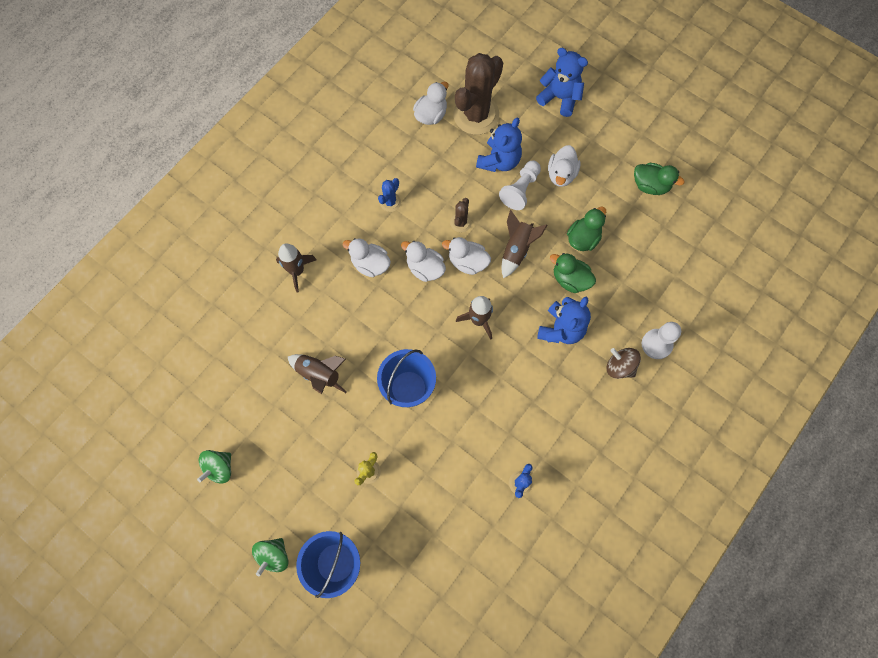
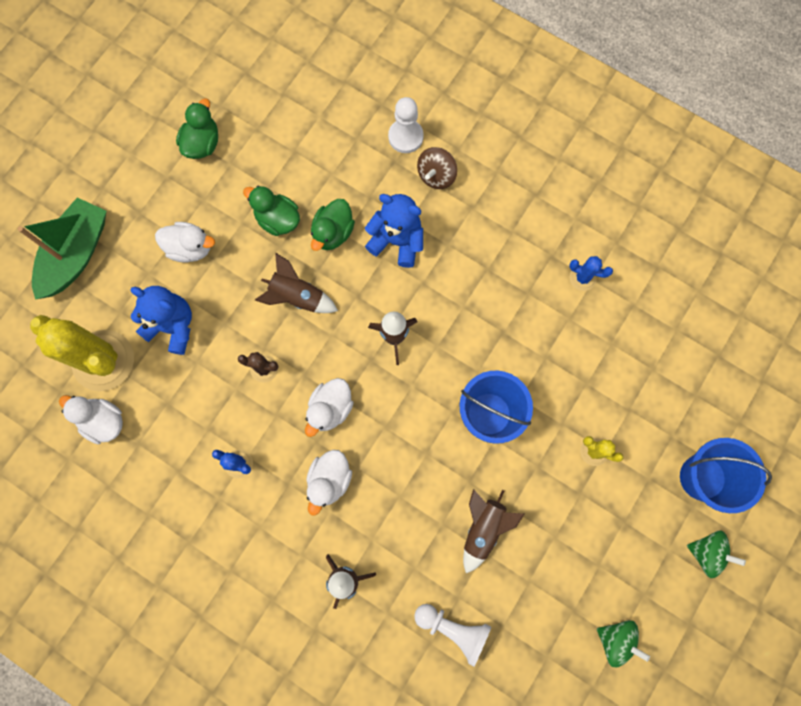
camera: 95 degrees left, 5 degrees up
white duck [442,237,491,275] -> none
brown cactus [453,53,503,135] -> yellow cactus [30,315,134,391]
white pawn [499,161,541,210] -> white pawn moved to [414,604,491,666]
blue teddy bear [536,48,588,117] -> green boat [18,198,106,300]

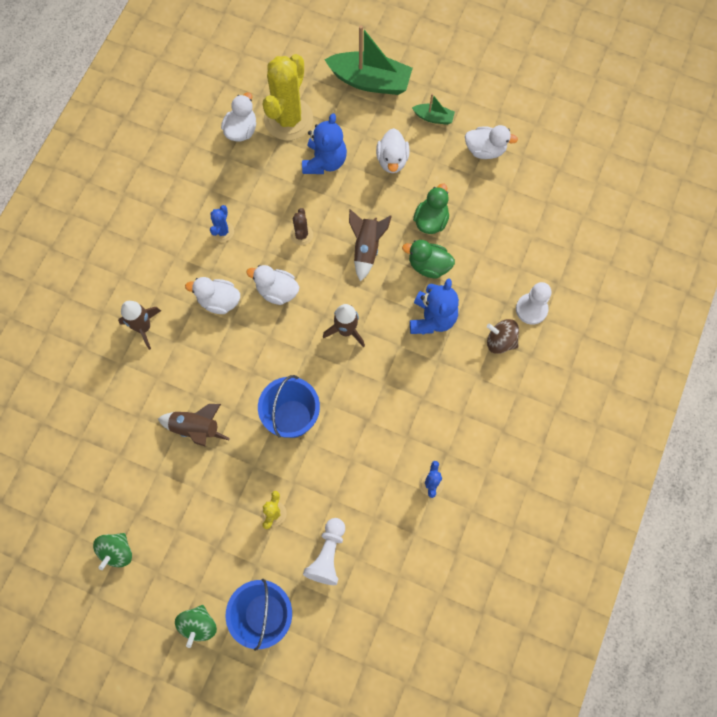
camera: 80 degrees right, 5 degrees down
green duck [176,99,218,159] -> white duck [465,125,518,159]
white pawn [414,604,491,666] -> white pawn moved to [303,518,345,585]
none -> green boat [412,93,455,125]

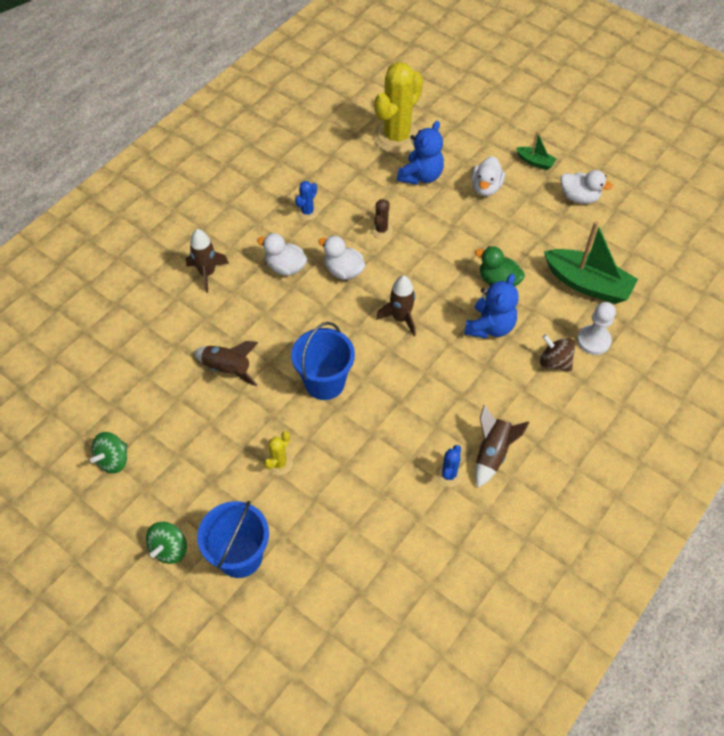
camera: 15 degrees right, 15 degrees down
white duck [221,92,256,142] -> none
white pawn [303,518,345,585] -> none
green boat [324,25,413,95] -> green boat moved to [544,221,638,304]
brown rocket [349,209,392,282] -> brown rocket moved to [475,405,530,487]
green duck [413,183,449,234] -> none

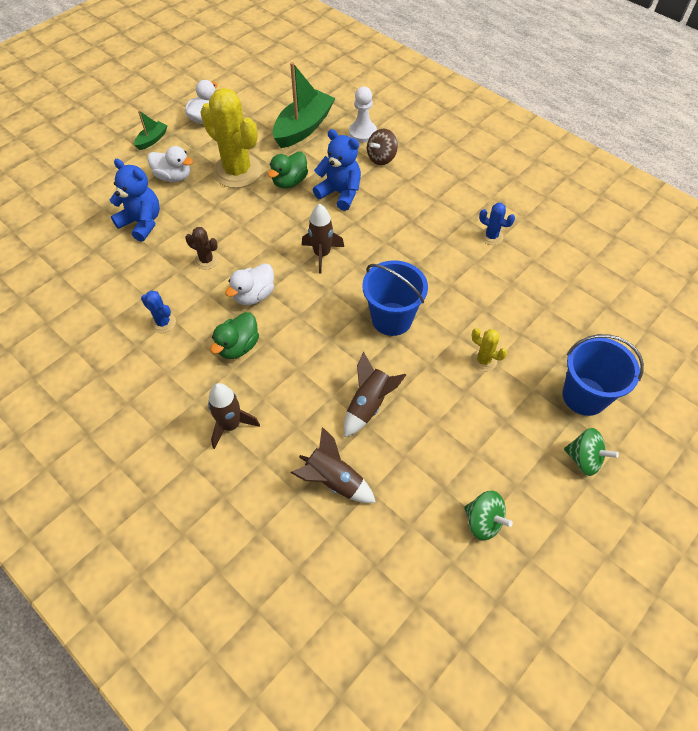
camera: 85 degrees left, 0 degrees up
white duck [257,233,307,276] -> green duck [211,312,259,359]
yellow cactus [374,62,423,154] -> yellow cactus moved to [200,88,262,188]
brown rocket [475,405,530,487] -> brown rocket moved to [291,427,376,503]

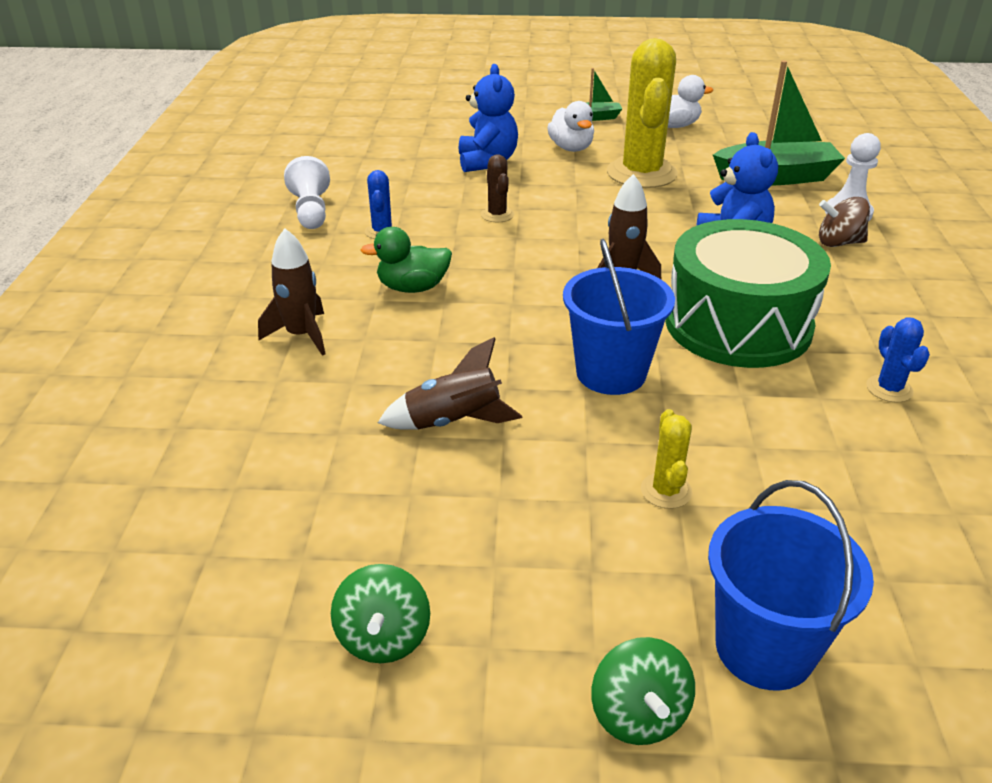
camera: 50 degrees right, 20 degrees down
white duck [225,263,274,305] -> none
green duck [268,151,308,189] -> none
brown rocket [291,427,376,503] -> none
none -> white pawn [284,156,330,229]
none -> green drum [665,219,831,368]

